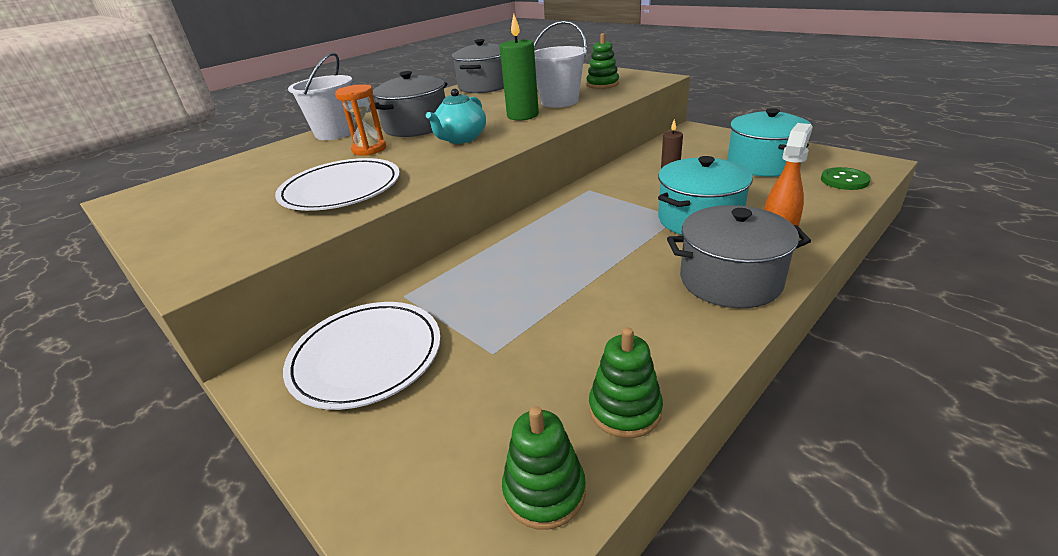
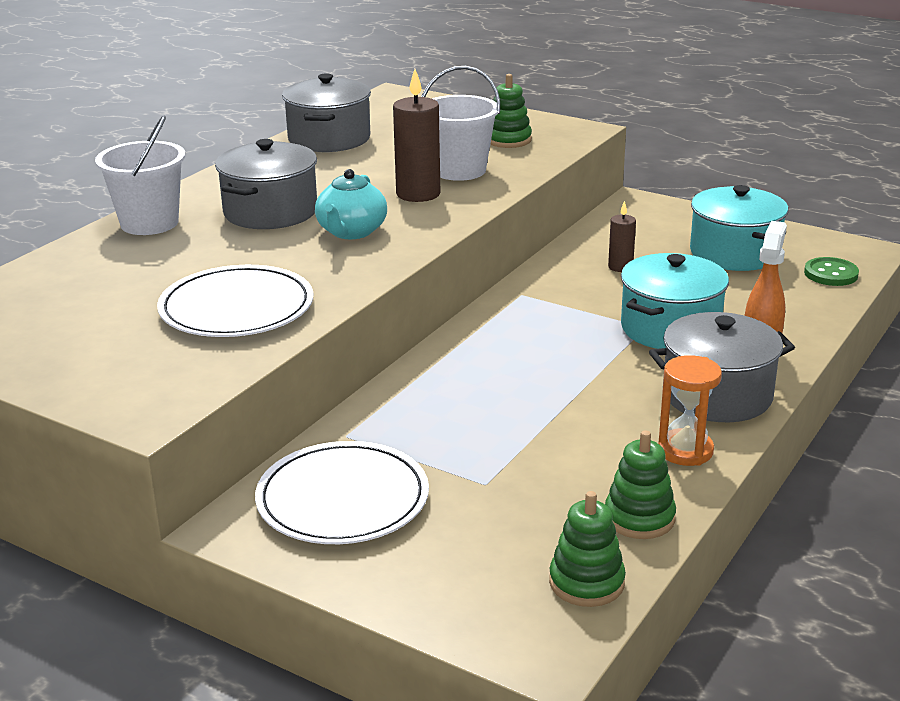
camera: 15 degrees left, 5 degrees down
orange hourglass [335,84,386,156] -> orange hourglass moved to [658,355,722,466]
green candle [500,14,539,120] -> brown candle [393,69,440,202]

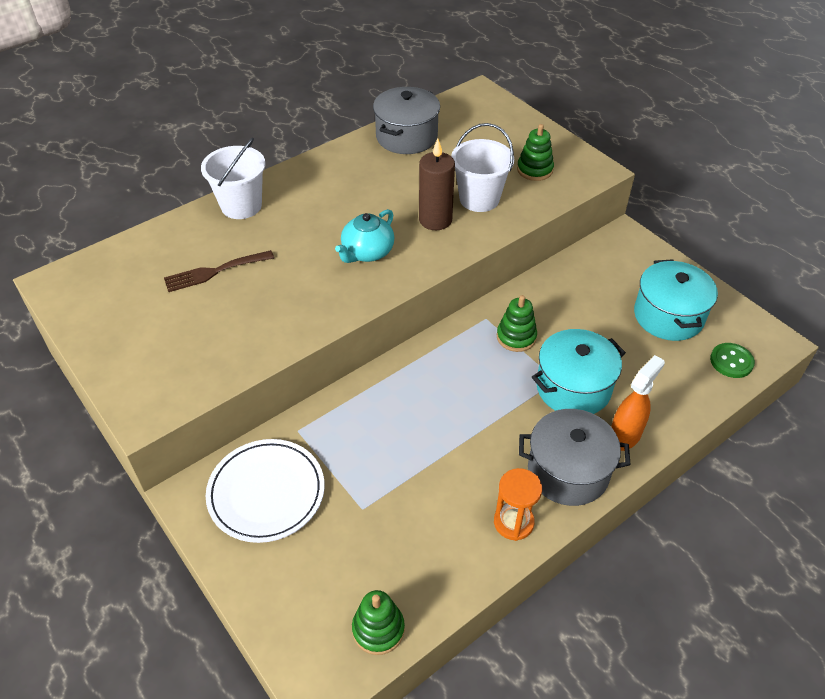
camera: 20 degrees right, 20 degrees up
white plate [157,265,313,337] -> none
grey pot [215,139,317,229] -> none
green stacking toy [605,430,676,539] -> green stacking toy moved to [497,295,537,352]
brown candle [608,201,636,272] -> none
none -> brown fork [164,250,274,292]

